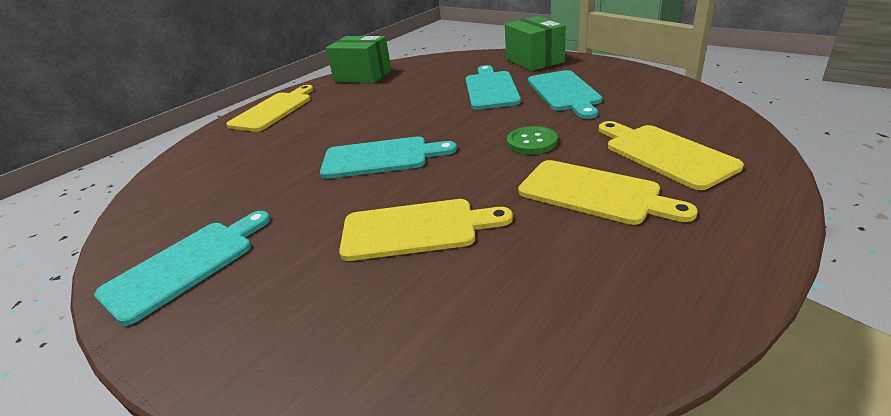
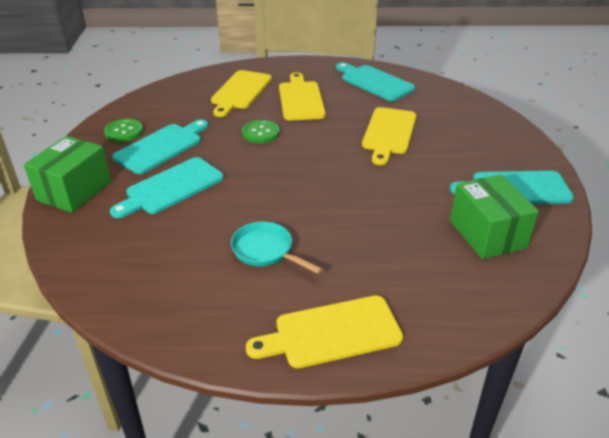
camera: 135 degrees left, 5 degrees up
turquoise cutting board [320,136,457,179] -> turquoise cutting board moved to [336,62,415,101]
green box [326,36,391,84] -> green box moved to [450,175,539,259]
yellow cutting board [339,199,513,261] -> yellow cutting board turned 120 degrees counterclockwise [362,107,417,165]
none -> green button [104,119,143,142]
none -> turquoise pan [231,222,323,274]

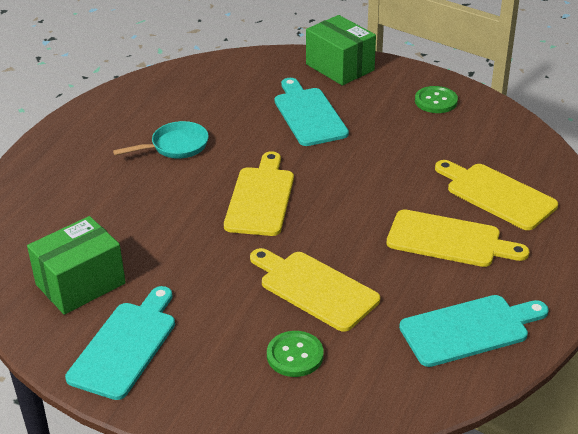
camera: 115 degrees right, 0 degrees up
turquoise cutting board [112,119,209,174] -> none
green button [242,120,280,143] -> green button moved to [267,331,324,377]
yellow cutting board [246,295,403,368] -> yellow cutting board moved to [224,151,294,236]
green box [450,175,539,259] -> green box turned 45 degrees counterclockwise [27,216,126,315]

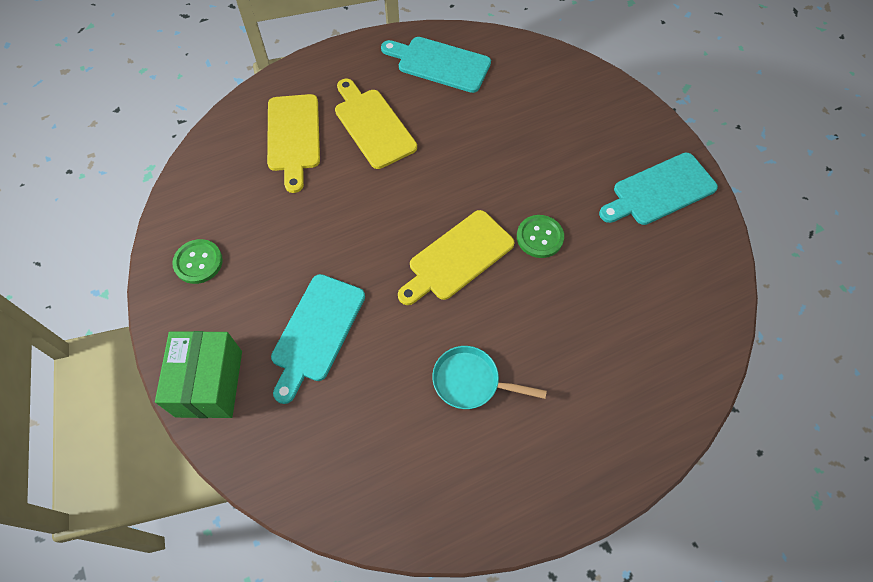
camera: 140 degrees left, 25 degrees up
green box [27,216,126,315] -> none
yellow cutting board [250,248,380,332] -> none
green button [267,331,324,377] -> green button moved to [517,215,564,258]

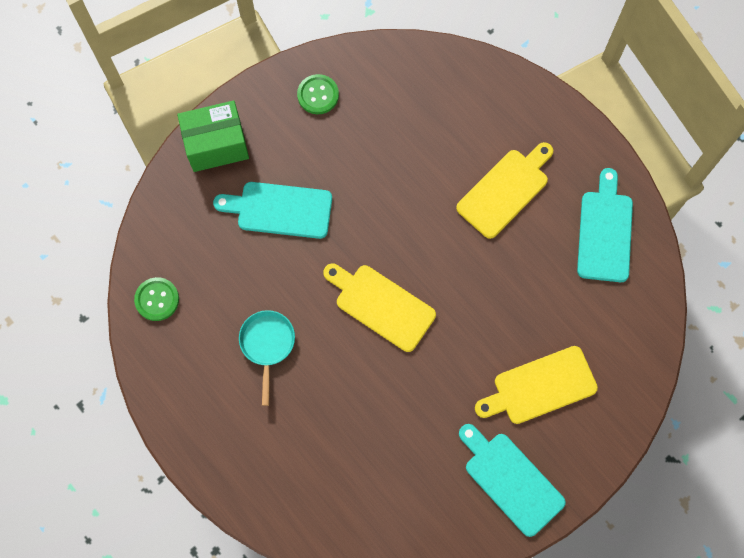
camera: 75 degrees right, 10 degrees up
yellow cutting board [267,94,320,193] -> yellow cutting board moved to [475,346,598,424]
green button [517,215,564,258] -> green button moved to [134,277,179,321]

